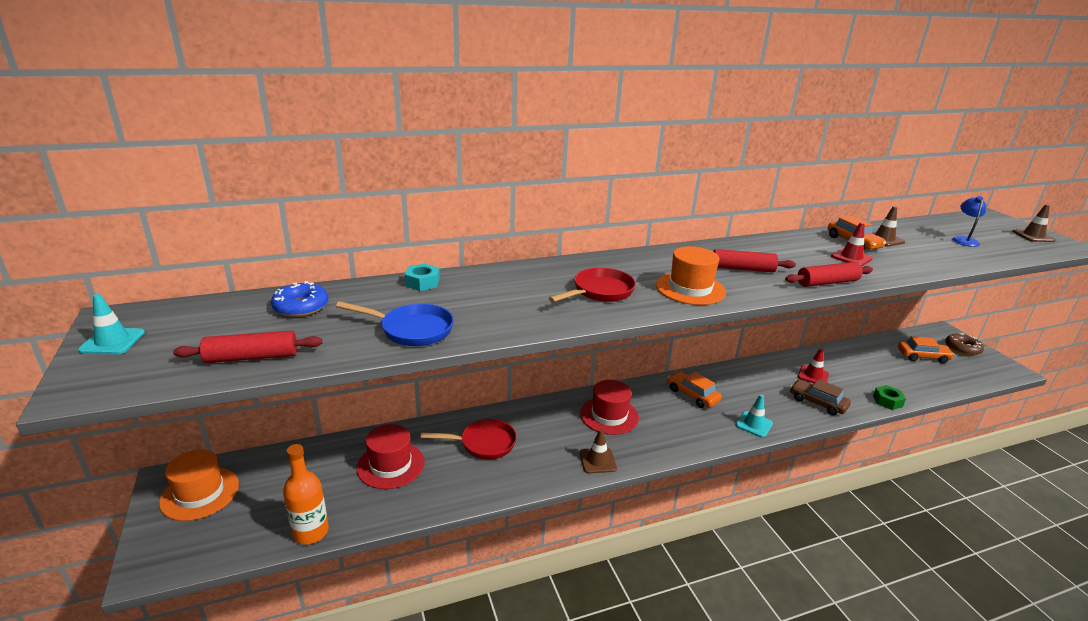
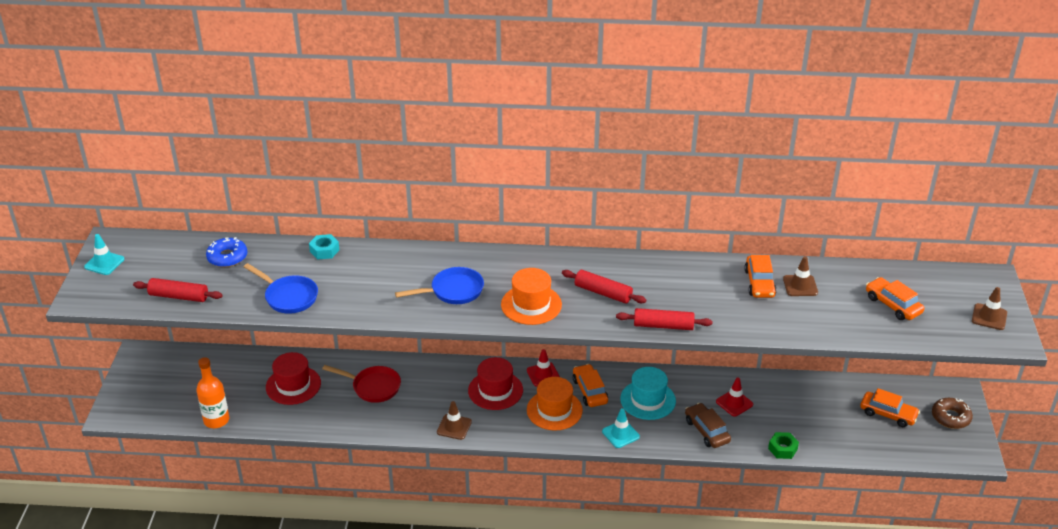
camera: 25 degrees right, 10 degrees up
orange hat [159,449,239,521] -> orange hat moved to [527,377,583,431]
red pan [549,268,636,302] -> blue pan [395,267,484,304]
red traffic cone [831,222,873,266] -> red traffic cone moved to [527,349,560,387]
blue lamp [952,196,986,247] -> orange car [866,277,925,320]
none -> turquoise hat [620,367,676,420]

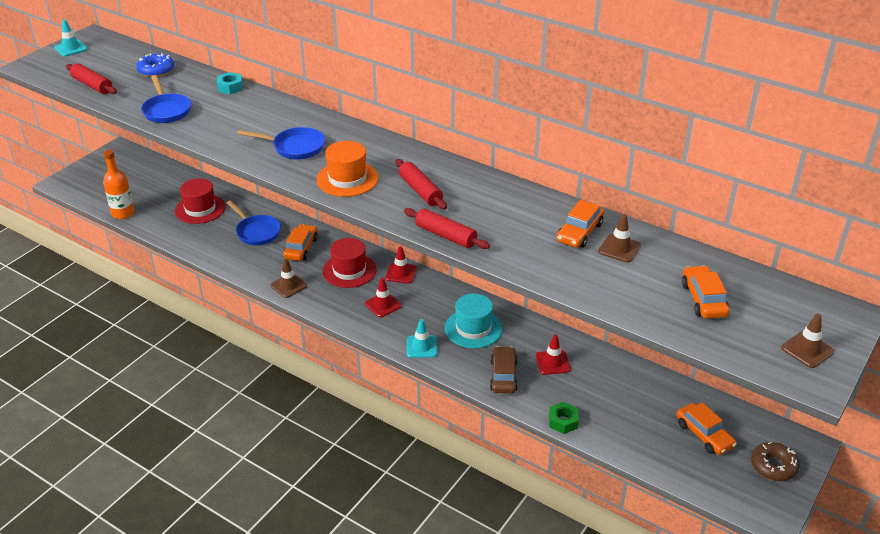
camera: 30 degrees right, 0 degrees up
red pan [322,365,401,403] -> blue pan [227,200,281,245]
orange hat [527,377,583,431] -> red traffic cone [365,278,402,318]
orange car [573,364,608,407] -> orange car moved to [283,224,318,261]

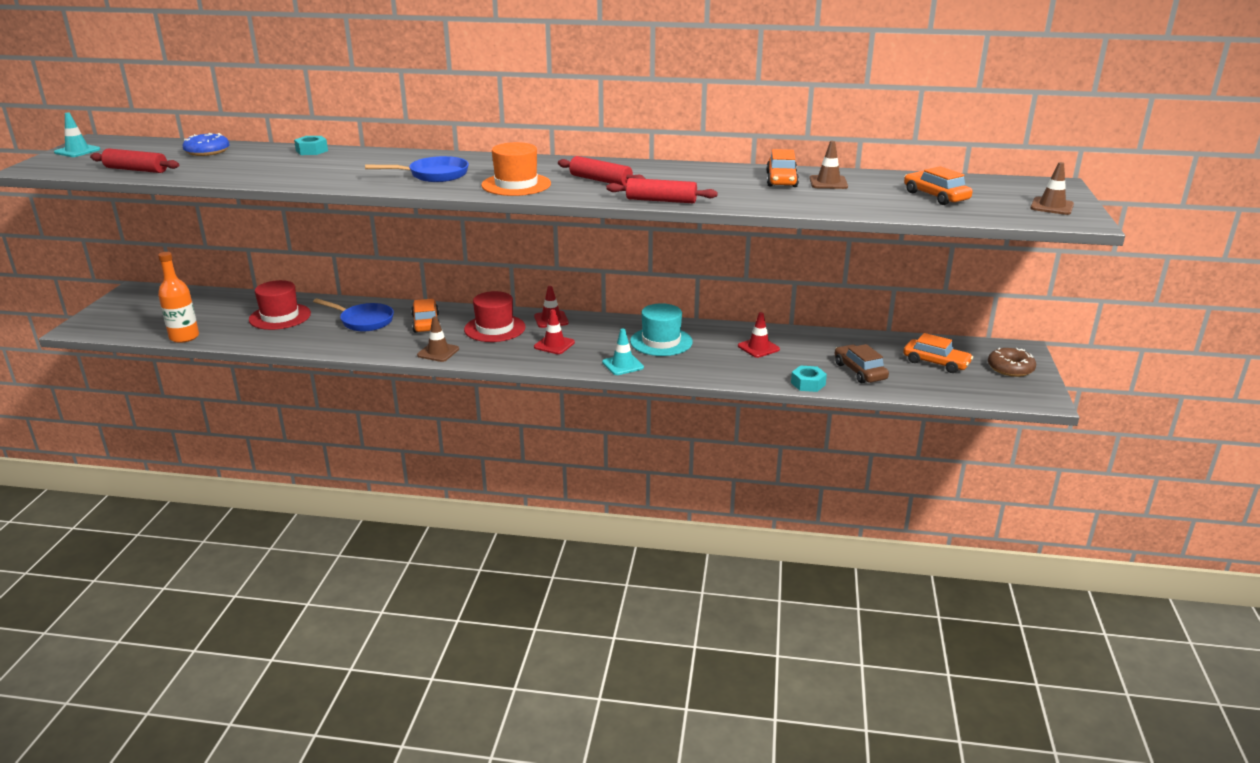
camera: 25 degrees left, 10 degrees down
blue pan [141,75,191,123] -> none
brown car [490,346,518,394] -> brown car moved to [834,344,889,383]
green nut [549,402,579,434] -> turquoise nut [791,365,827,392]

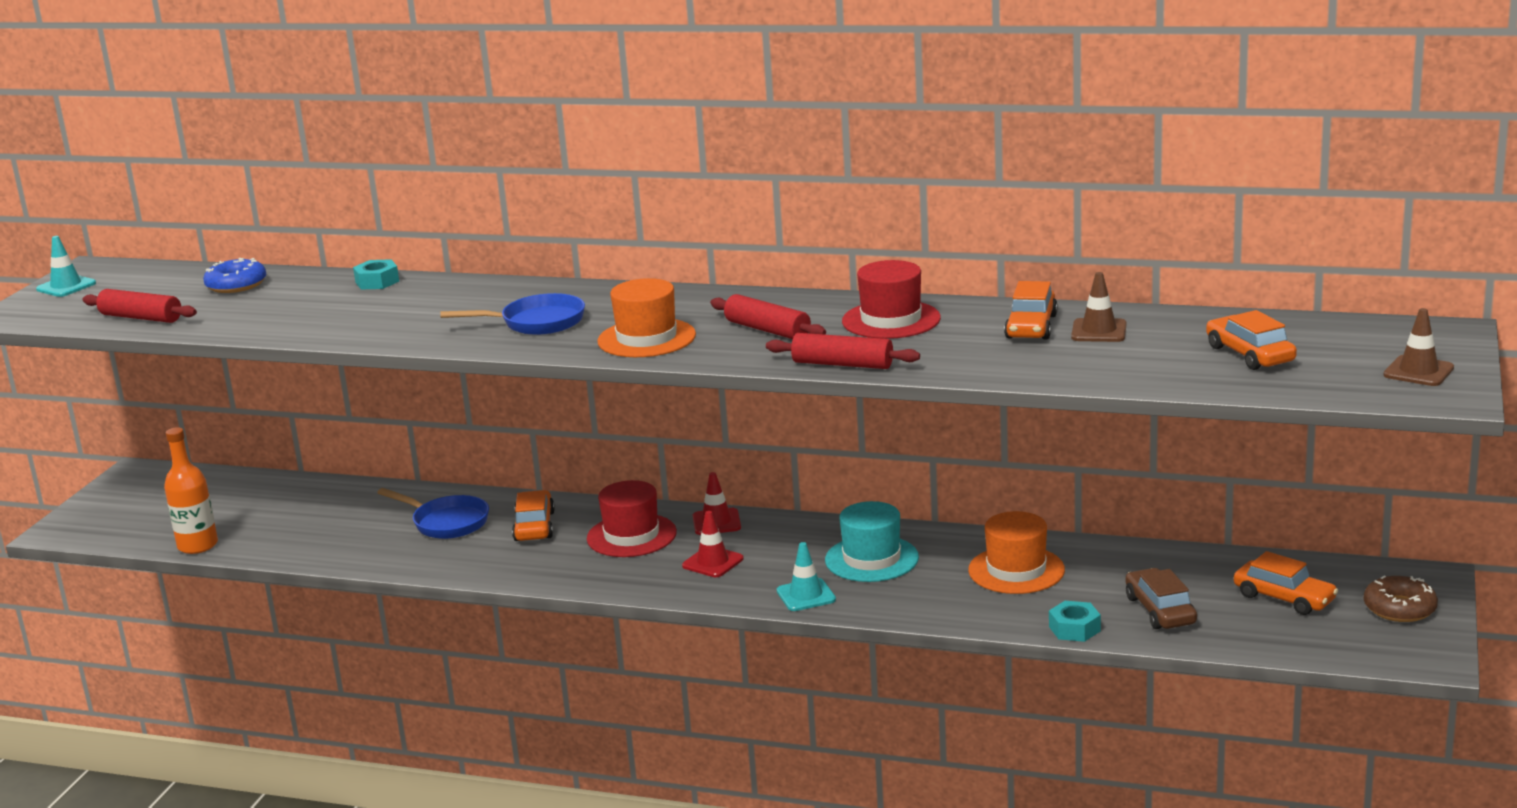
camera: 10 degrees right, 5 degrees down
red hat [249,280,311,330] -> red hat moved to [842,260,941,339]
brown traffic cone [417,316,459,362] -> none
red traffic cone [738,312,780,358] -> orange hat [968,511,1065,594]

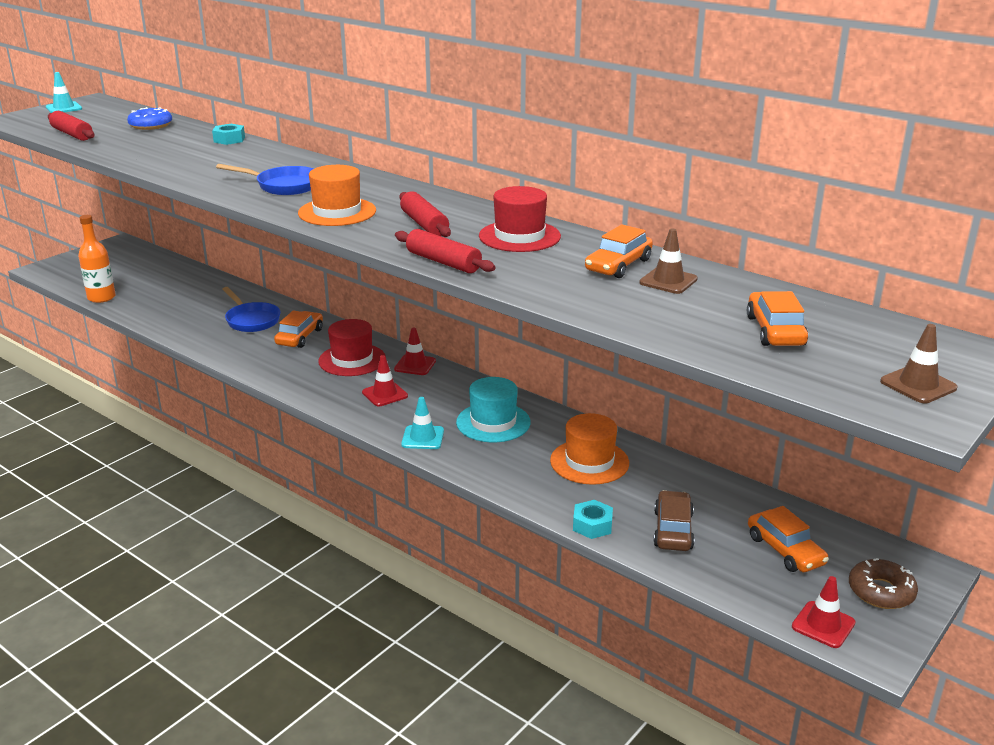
camera: 20 degrees right, 5 degrees up
none -> red traffic cone [792,576,856,648]

